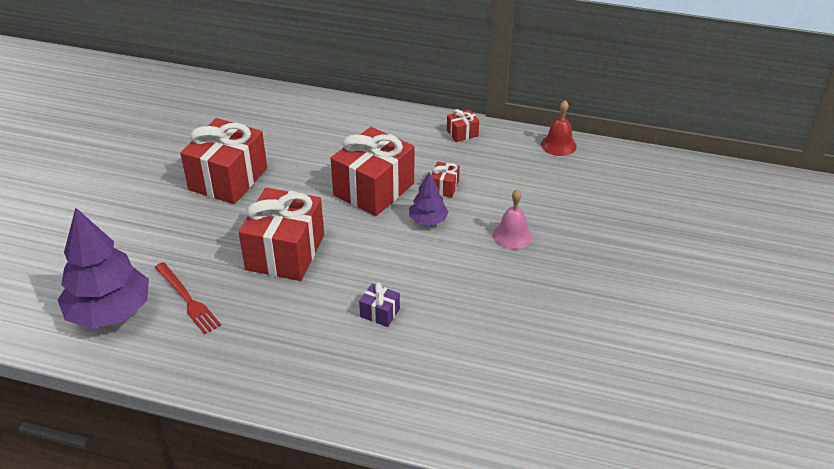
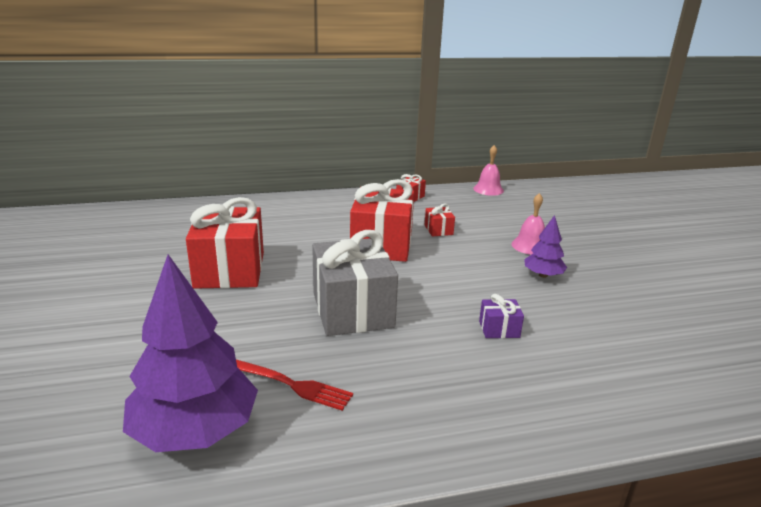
camera: 30 degrees left, 15 degrees down
red gift [239,188,324,281] -> grey gift [312,230,398,336]
purple tree [409,172,449,225] -> purple tree moved to [524,215,567,278]
red bell [541,100,577,156] -> pink bell [473,145,504,196]

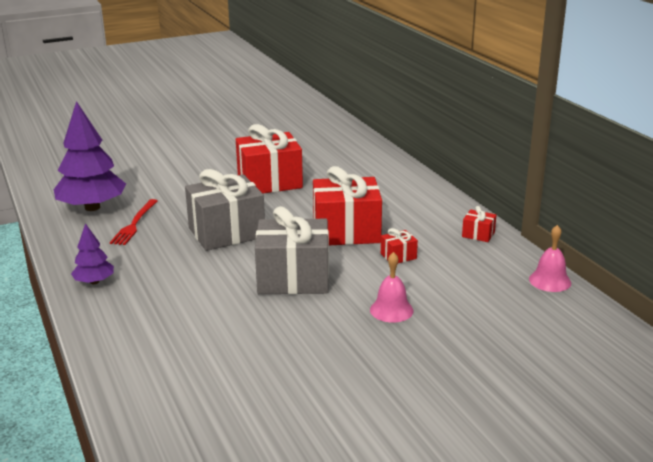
camera: 80 degrees right, 0 degrees up
purple gift [479,294,524,338] -> none
purple tree [524,215,567,278] -> purple tree moved to [71,223,114,284]
none -> grey gift [255,206,329,294]

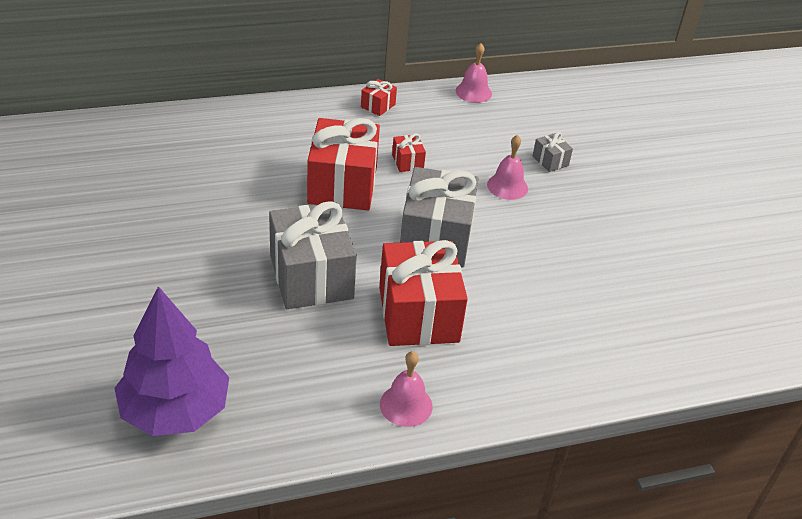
camera: 85 degrees left, 15 degrees up
purple tree [71,223,114,284] -> pink bell [380,351,433,427]
red fork [110,199,158,245] -> none
red gift [236,124,303,193] -> red gift moved to [379,240,468,346]
none -> grey gift [533,132,573,172]

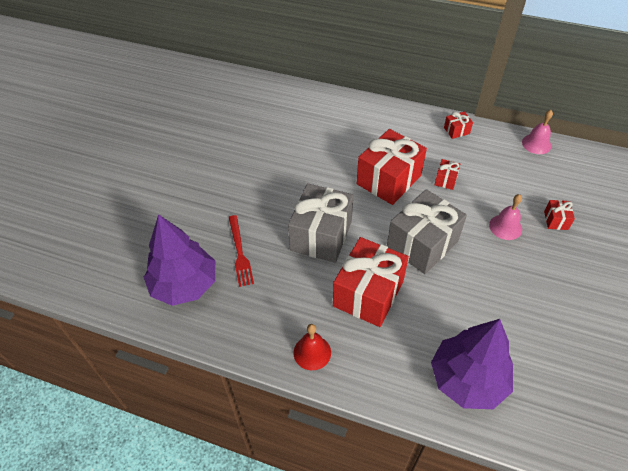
camera: 40 degrees right, 10 degrees up
pink bell [380,351,433,427] -> red bell [294,324,331,370]
grey gift [533,132,573,172] -> red gift [544,200,575,230]
none -> red fork [229,215,254,287]
none -> purple tree [431,319,513,409]

